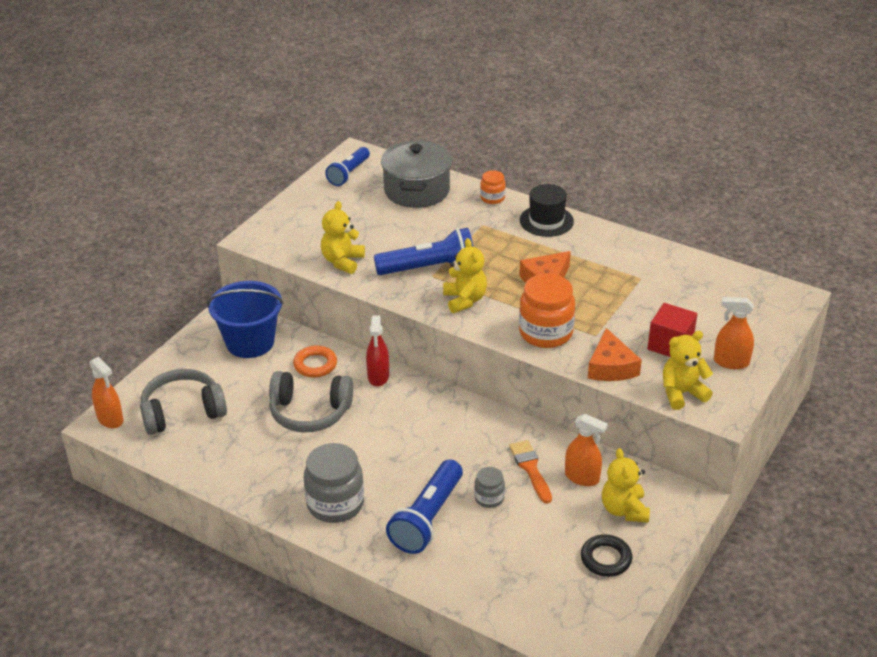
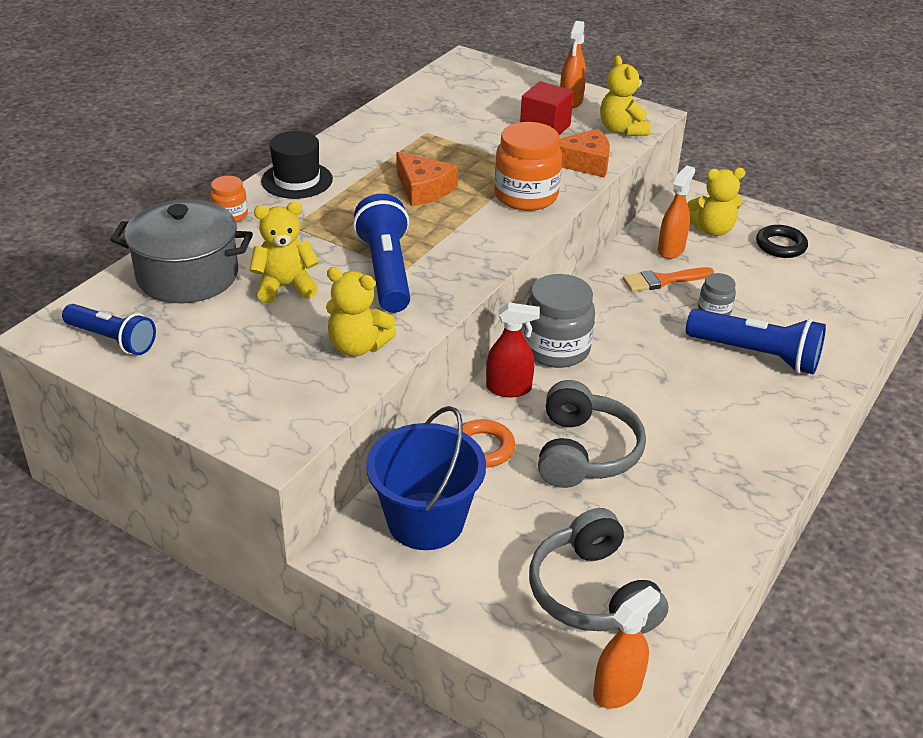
camera: 90 degrees left, 0 degrees up
grey jar [304,443,364,523] -> grey jar moved to [523,274,595,368]
yellow teddy bear [443,238,487,313] -> yellow teddy bear moved to [249,202,319,303]

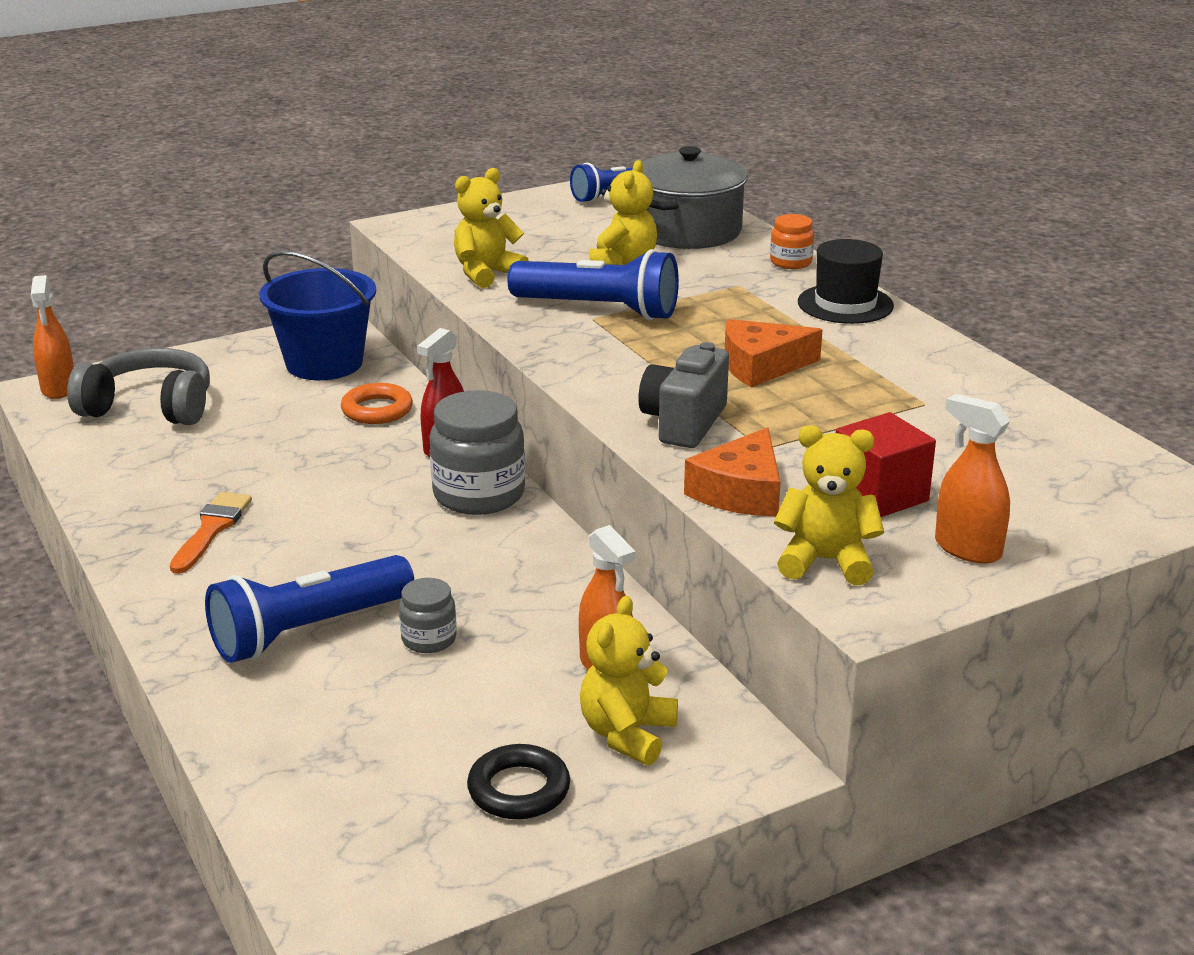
camera: 120 degrees right, 10 degrees down
orange jar [494,122,562,211] -> grey camera [638,342,729,448]
grey headphones [538,380,646,488] -> none
orange brush [623,267,714,292] -> orange brush moved to [170,492,252,574]

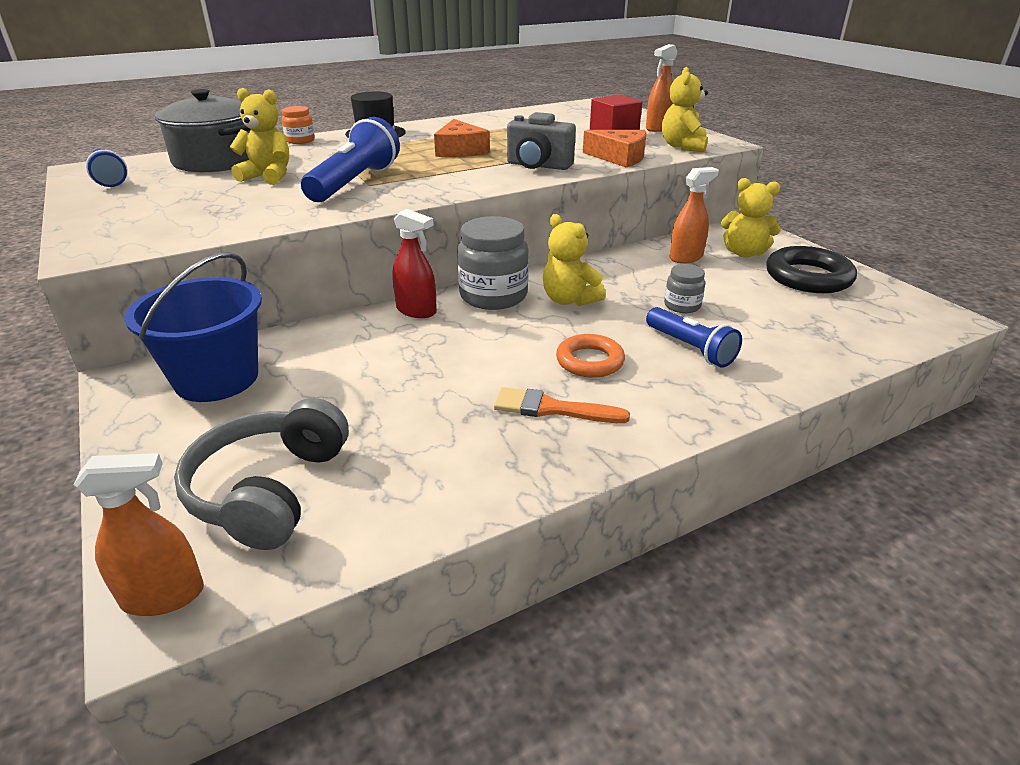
camera: 90 degrees left, 5 degrees up
blue flashlight [205,555,414,663] -> blue flashlight [646,307,742,367], size x0.66
orange ring [341,383,413,424] -> orange ring moved to [556,334,625,378]
yellow teddy bear [454,168,529,288] -> yellow teddy bear moved to [543,214,606,306]
black ring [467,744,570,819] -> black ring [766,246,857,293], size x1.53

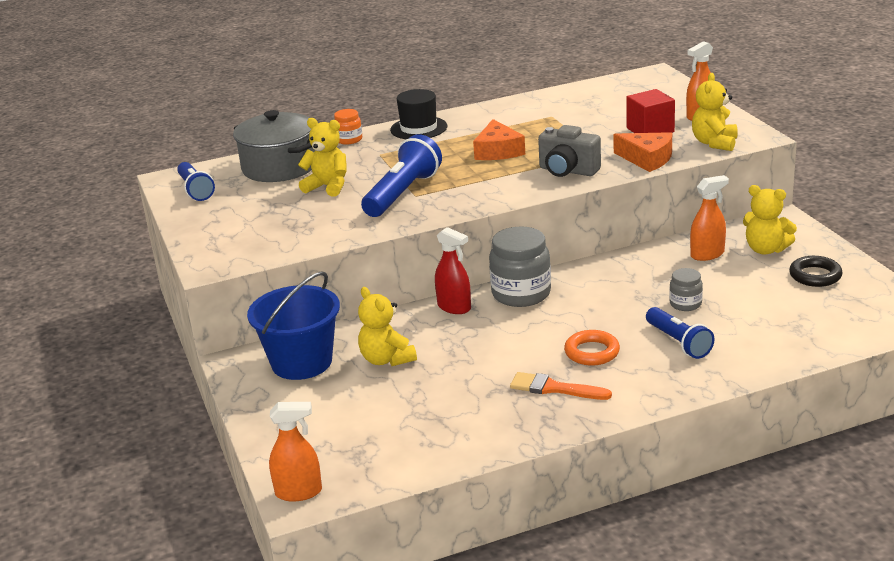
camera: 10 degrees right, 5 degrees down
grey headphones [174,398,349,550] -> none
yellow teddy bear [543,214,606,306] -> yellow teddy bear moved to [358,287,417,366]
black ring [766,246,857,293] -> black ring [789,256,843,287], size x0.66

